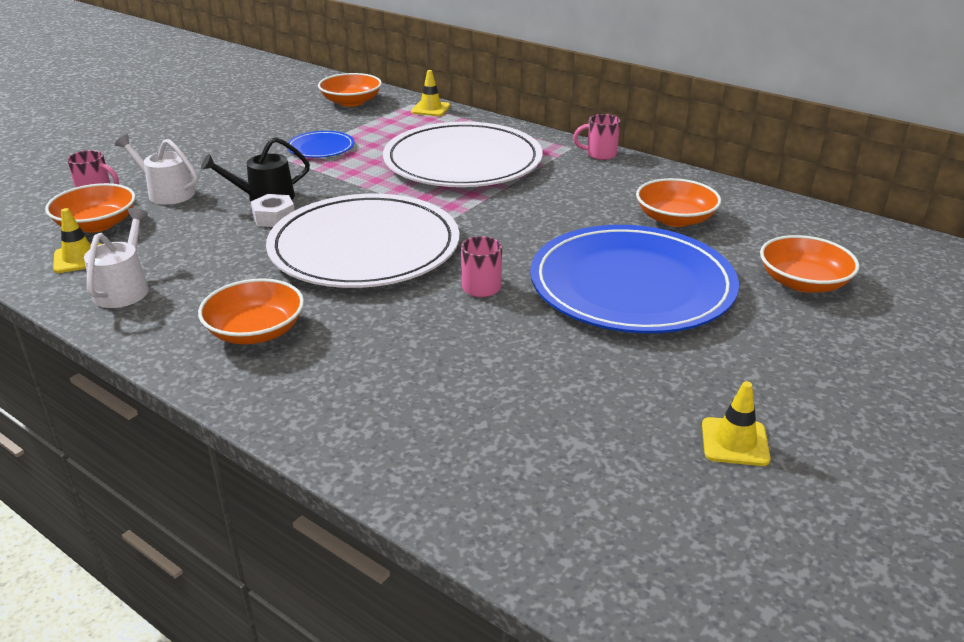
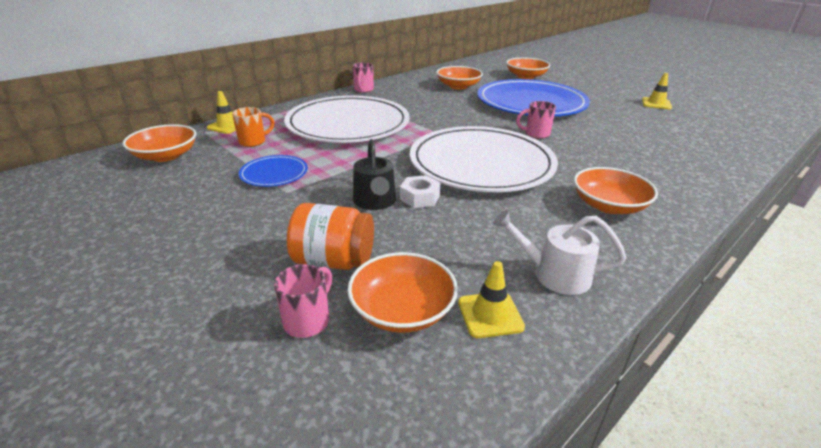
camera: 80 degrees left, 0 degrees up
white watering can [115,134,198,205] -> orange jar [287,203,374,270]
none -> orange mug [232,107,274,147]

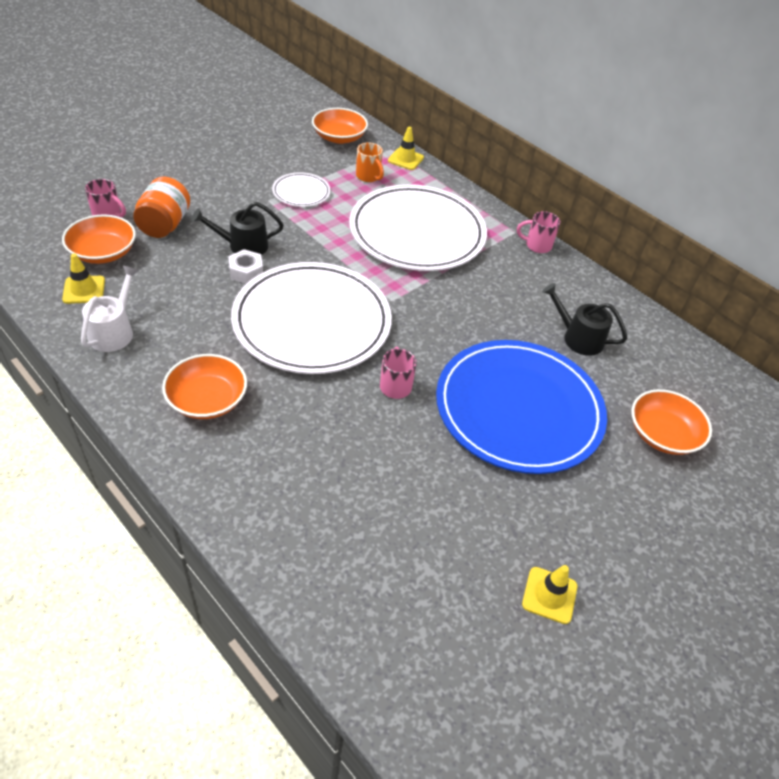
camera: 85 degrees right, 15 degrees up
blue plate [239,155,308,187] -> white plate [272,172,331,207]
orange bowl [436,66,483,90] -> black watering can [542,283,627,356]

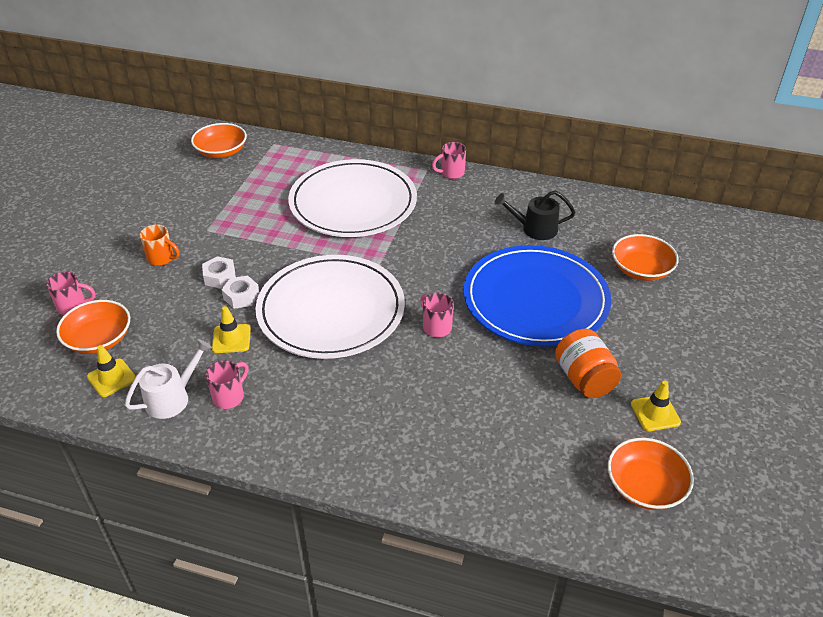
camera: 25 degrees left, 5 degrees down
white watering can [81,266,139,352] -> white watering can turned 60 degrees clockwise [125,339,212,419]
orange jar [133,177,190,238] -> orange jar moved to [555,329,621,398]
orange bowl [162,354,247,419] -> orange bowl moved to [608,438,694,510]
black watering can [191,202,283,255] -> white nut [202,256,236,289]
white plate [272,172,331,207] -> none
orange mug [356,142,384,182] -> orange mug moved to [140,224,180,266]
yellow traffic cone [388,127,424,170] -> yellow traffic cone moved to [212,306,251,353]
none -> pink mug [206,360,249,409]

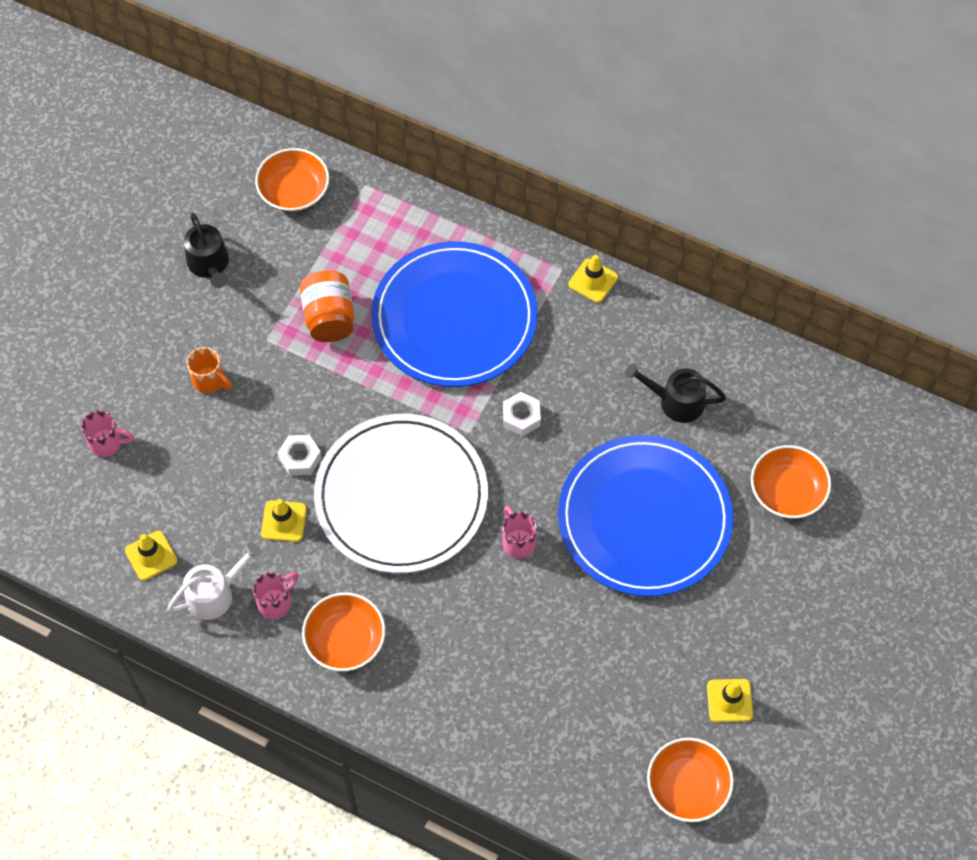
camera: 10 degrees right, 20 degrees up
orange bowl [56,300,130,354] -> orange bowl moved to [302,593,385,671]
white nut [202,256,236,289] -> white nut moved to [503,392,541,436]
white plate [288,159,417,237] -> blue plate [371,241,538,387]
pink mug [432,142,466,179] -> yellow traffic cone [568,255,618,303]
orange jar [555,329,621,398] -> orange jar moved to [300,270,354,342]
none -> black watering can [184,213,229,288]

